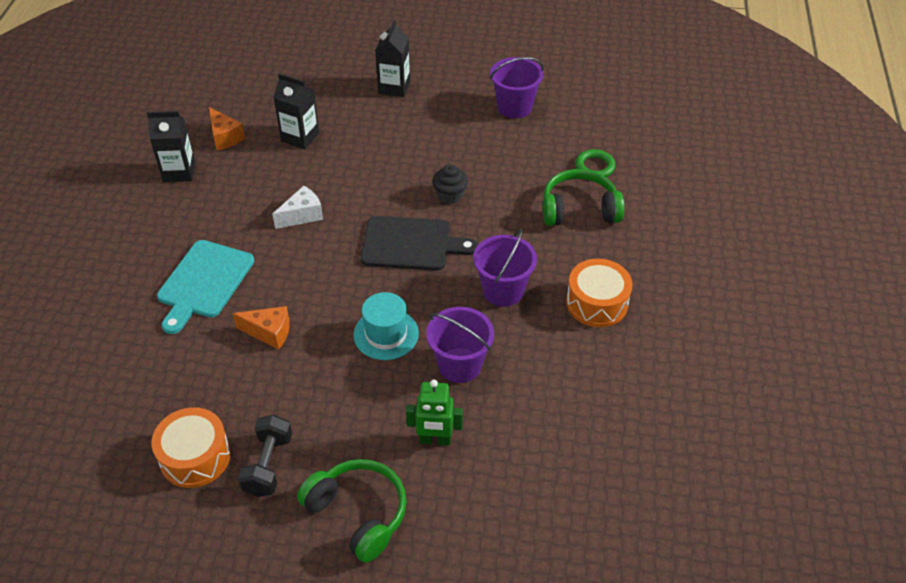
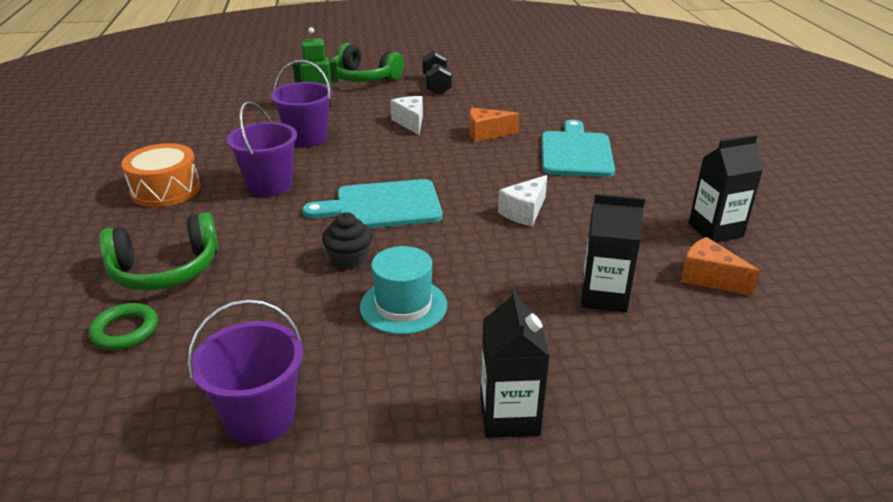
camera: 165 degrees right, 15 degrees down
orange drum [151,407,231,488] -> none
turquoise hat [353,292,419,360] -> turquoise hat moved to [360,246,447,335]
black cutting board [361,216,478,271] -> turquoise cutting board [302,179,442,228]
none -> white cheese [390,96,423,135]

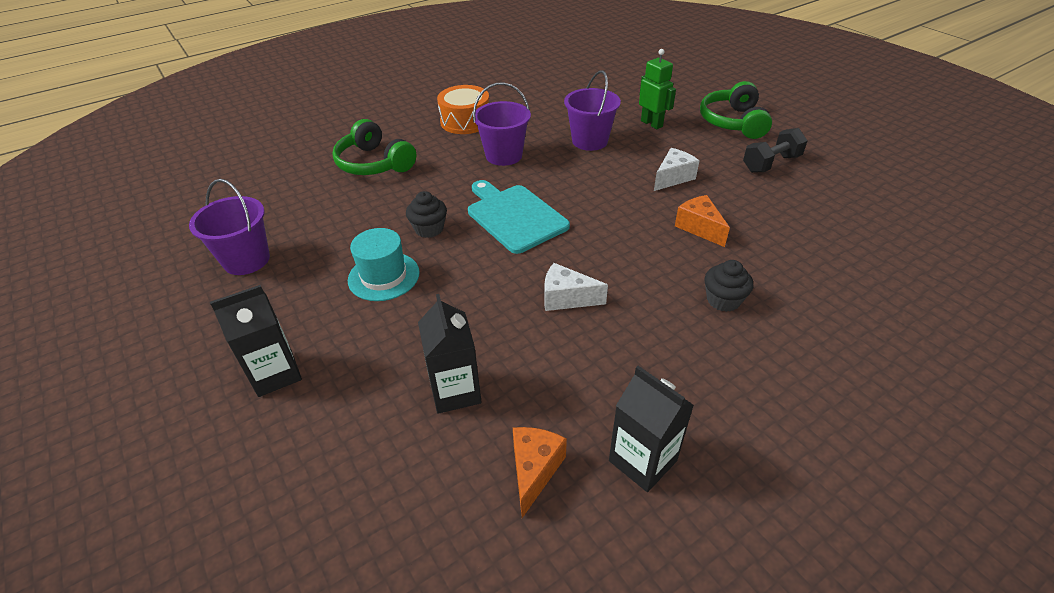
camera: 65 degrees right, 10 degrees up
green ring [88,303,158,350] -> none
turquoise cutting board [542,120,615,177] -> black cupcake [705,260,753,312]

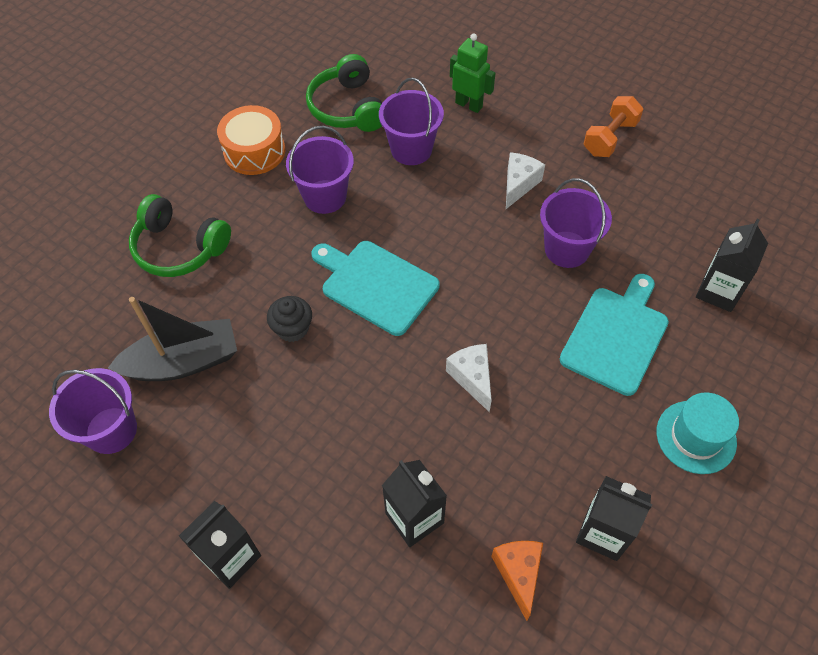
camera: 20 degrees left, 15 degrees up
turquoise hat [348,228,420,301] -> turquoise hat moved to [657,393,739,474]
white cheese [544,263,608,311] -> white cheese turned 75 degrees clockwise [446,344,492,412]
orange cheese [675,195,730,247] -> purple bucket [540,178,612,268]
green headphones [700,81,772,139] -> green headphones moved to [306,54,383,132]
black cupcake [705,260,753,312] -> turquoise cutting board [560,274,669,396]
black dumbbell [743,128,807,173] -> orange dumbbell [584,96,643,157]
none -> black boat [108,297,237,381]
none -> black carton [696,219,768,312]

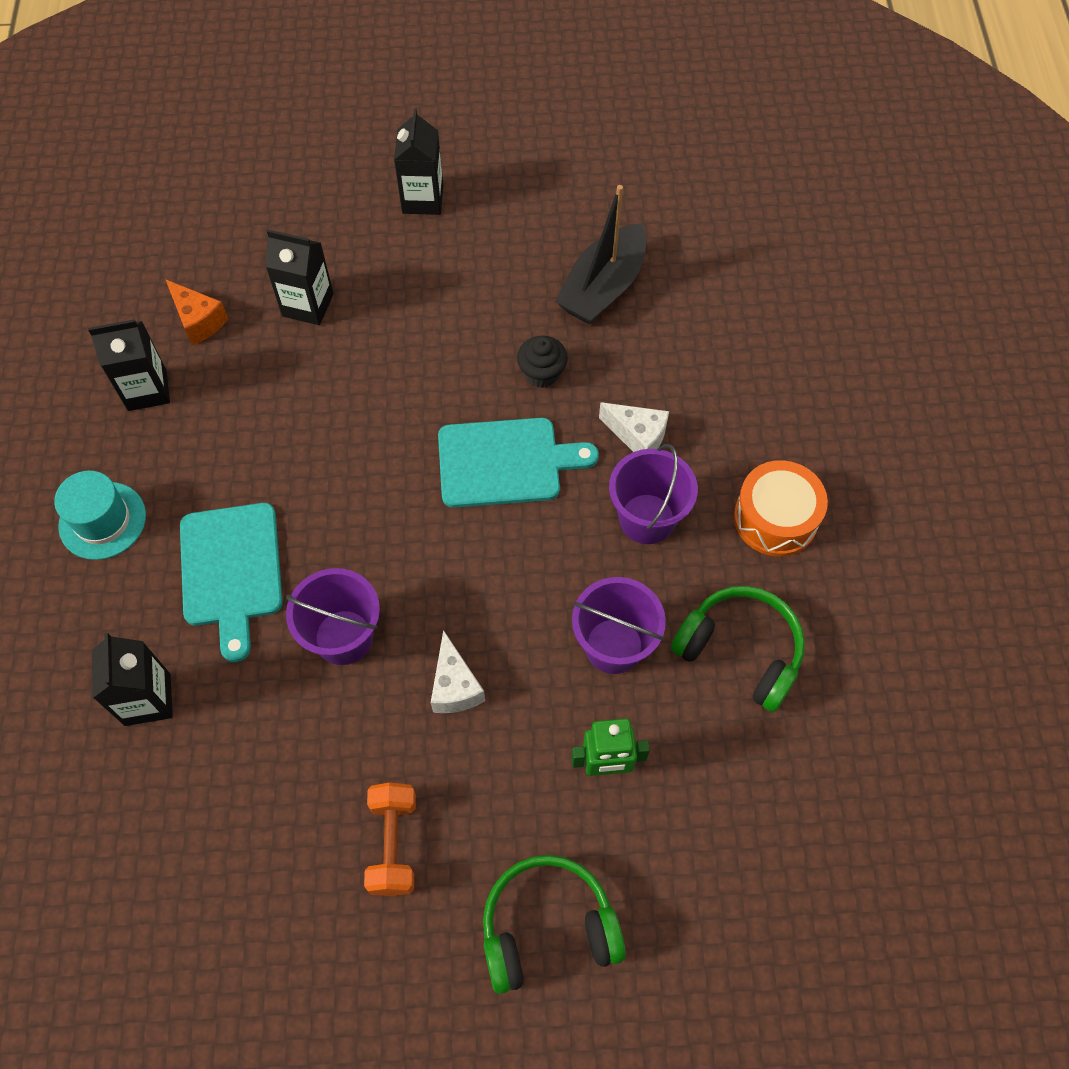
camera: 140 degrees right, 5 degrees up
purple bucket [49,368,137,454] -> none
green headphones [129,194,231,277] -> green headphones moved to [483,855,626,994]
white cheese [446,344,492,412] -> white cheese moved to [599,402,669,452]

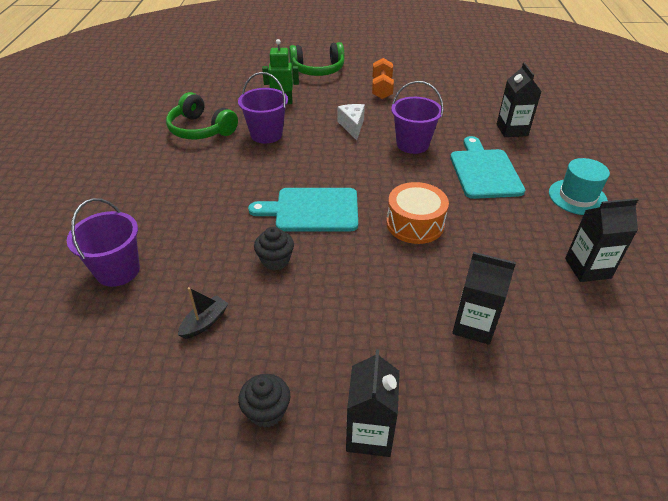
camera: 175 degrees left, 20 degrees down
orange cheese [165,279,228,345] -> none
black boat [555,185,647,324] -> black boat [178,287,229,339], size x0.49
white cheese [599,402,669,452] -> none
purple bucket [609,444,698,544] -> purple bucket moved to [67,198,140,287]
orange drum [734,460,828,556] -> orange drum moved to [386,182,449,244]
none -> black cupcake [238,374,290,428]

